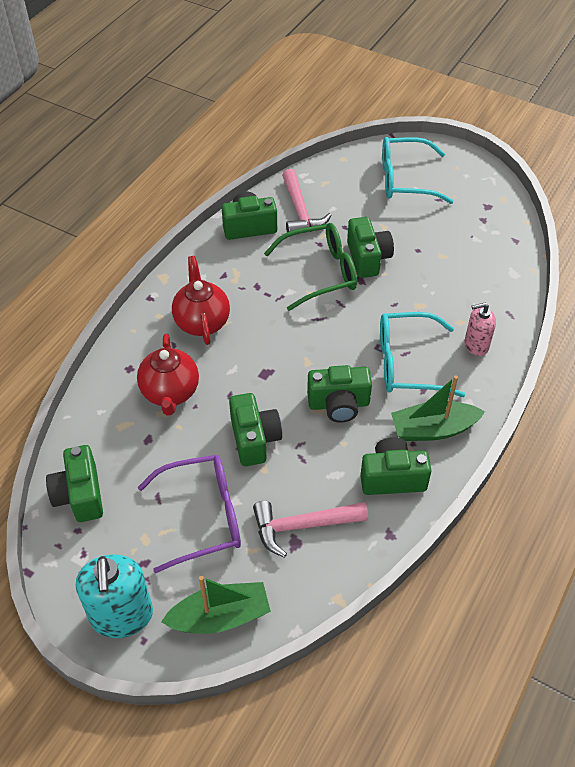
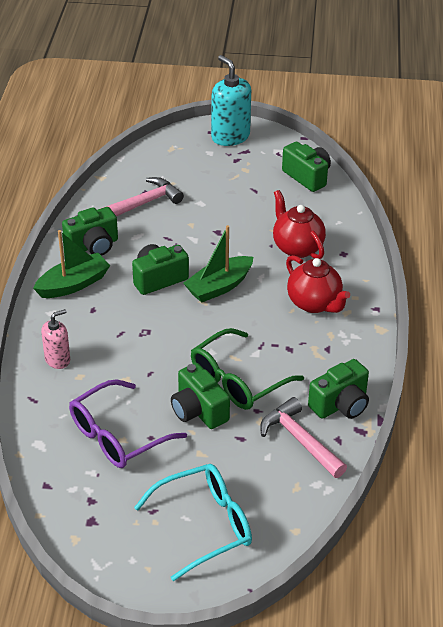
camera: 155 degrees right, 10 degrees down
purple glasses [138,455,241,573] -> purple glasses moved to [69,379,187,468]
green boat [161,576,271,634] -> green boat moved to [183,225,253,302]
green camera [229,393,282,466] -> none
turquoise glasses [380,312,465,397] -> none

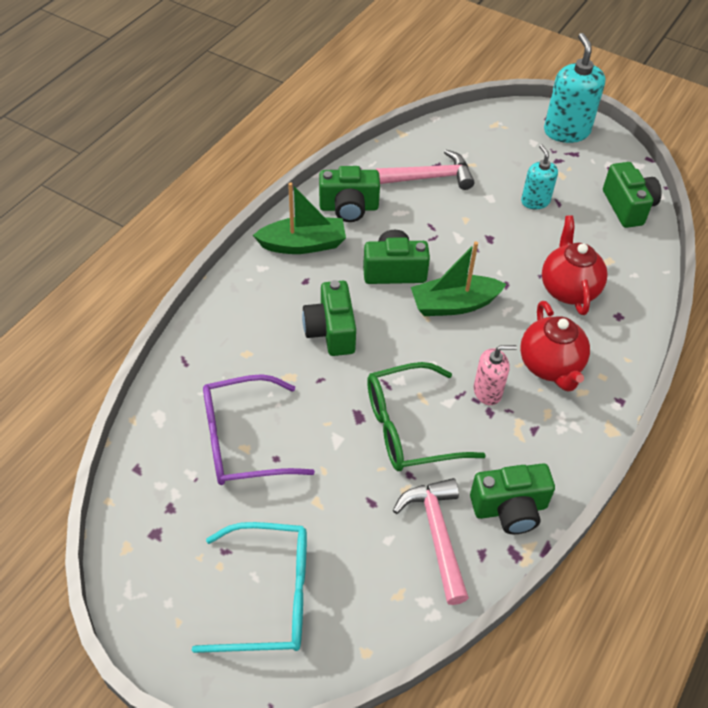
camera: 25 degrees right, 10 degrees up
pink soap dispenser [41,309,70,369] -> pink soap dispenser moved to [474,345,517,405]
green camera [171,363,230,429] -> green camera moved to [302,280,356,356]
none -> turquoise soap dispenser [521,144,558,209]

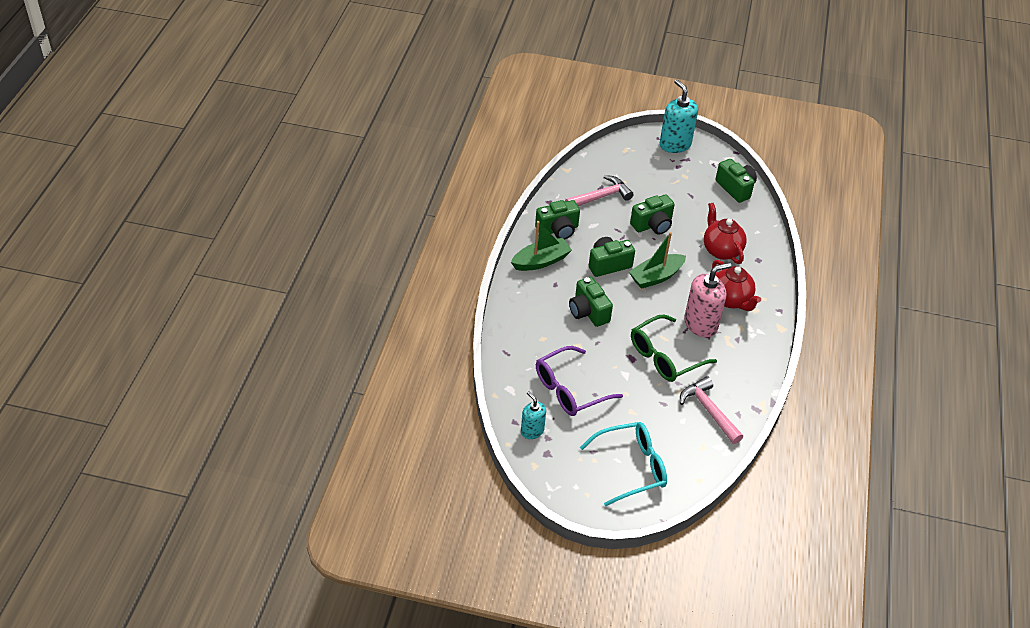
camera: 20 degrees left, 5 degrees down
green camera [470,463,555,534] -> green camera moved to [630,194,675,235]
pink soap dispenser [474,345,517,405] -> pink soap dispenser [684,262,731,337], size x1.69
turquoise soap dispenser [521,144,558,209] -> turquoise soap dispenser moved to [521,391,546,439]

